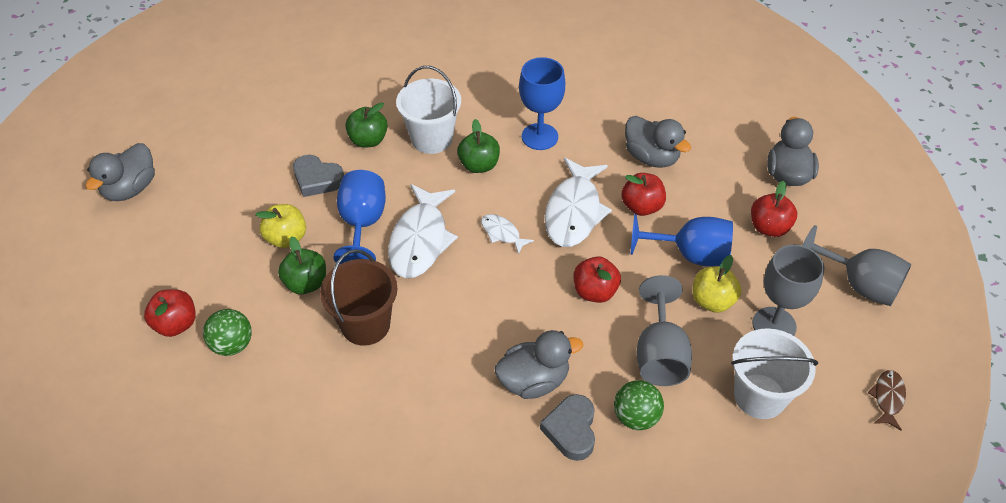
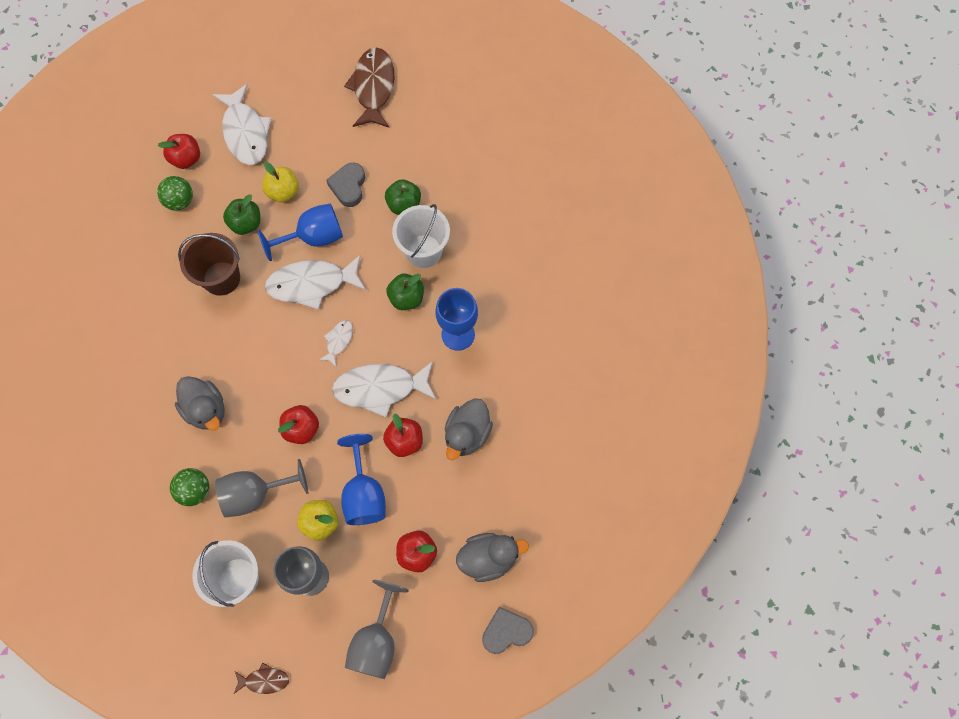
camera: 70 degrees right, 20 degrees up
grey duck [86,143,155,201] -> none
grey heart [540,394,595,461] -> grey heart moved to [482,607,534,654]
none -> white fish [212,84,272,165]
none -> brown fish [344,47,394,128]

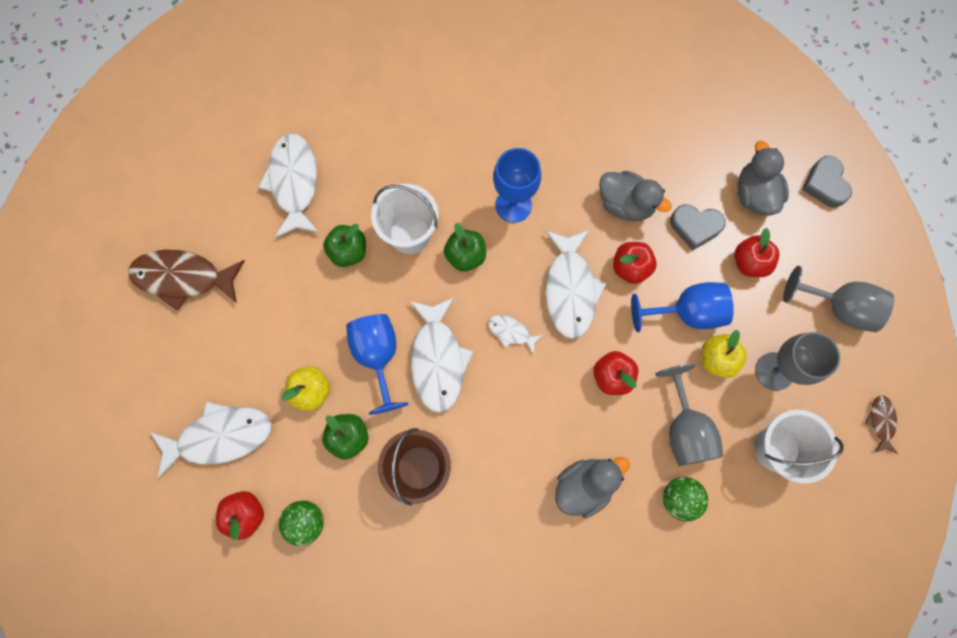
camera: 85 degrees left, 5 degrees up
grey heart [326,163,365,207] -> grey heart moved to [670,204,726,250]
none -> white fish [258,133,319,238]

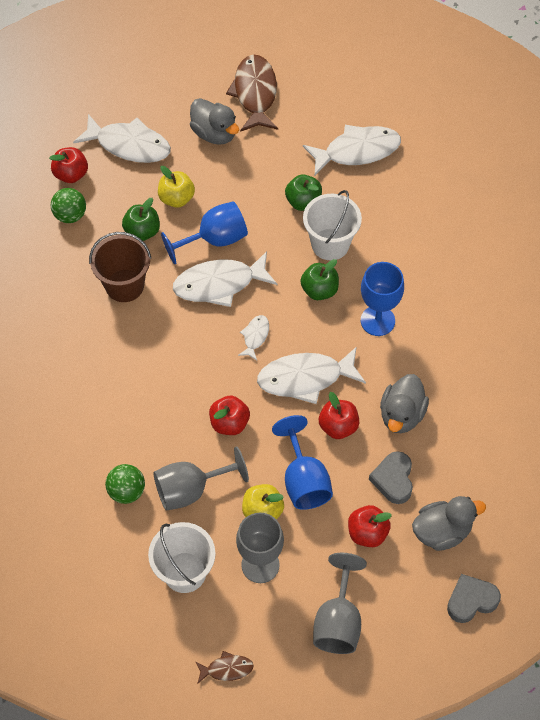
camera: 80 degrees right, 15 degrees down
white fish [150,402,272,478] -> white fish turned 45 degrees counterclockwise [73,114,171,163]
grey duck [555,457,630,518] -> grey duck moved to [190,98,239,145]

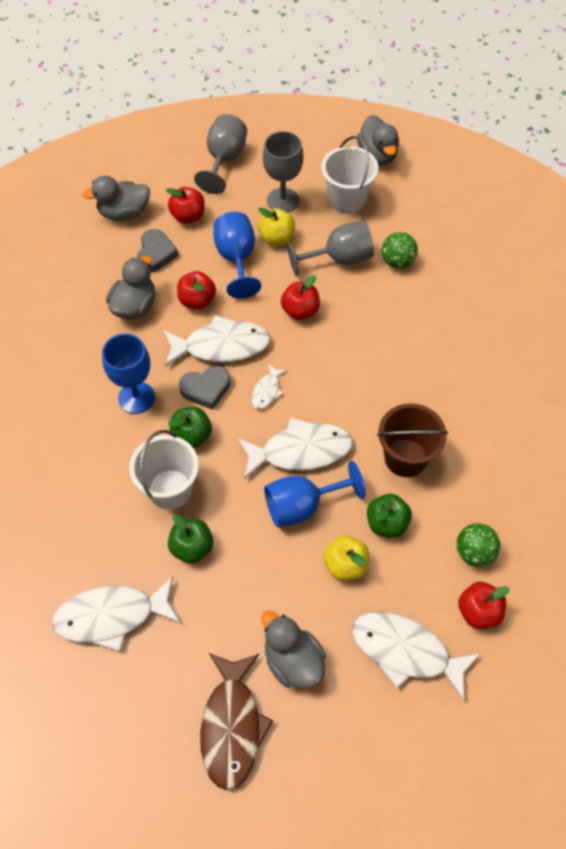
camera: 175 degrees left, 0 degrees up
brown fish [195,651,254,684] -> none
grey heart [447,574,501,623] -> grey heart moved to [179,366,230,410]
none -> grey duck [357,115,399,165]

